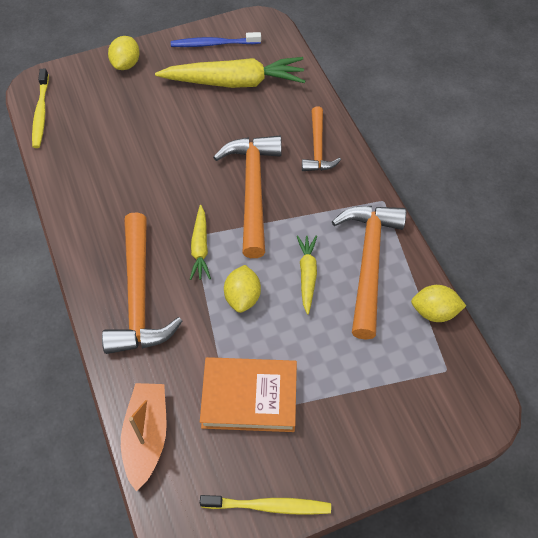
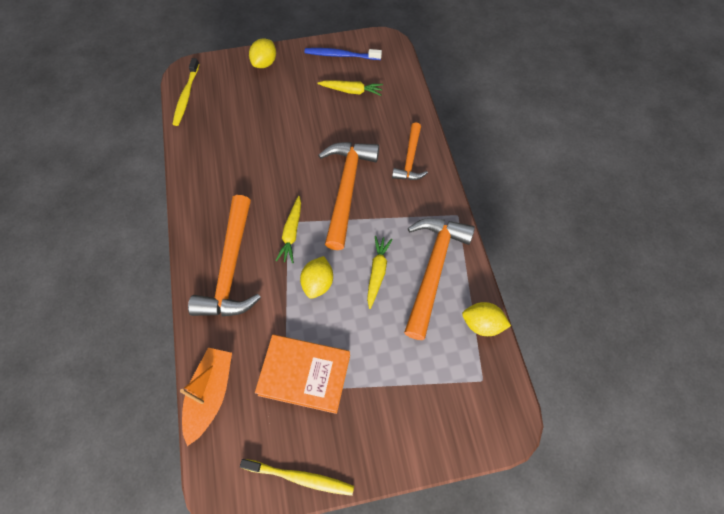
camera: 10 degrees right, 5 degrees up
yellow carrot [155,57,305,88] -> yellow carrot [317,80,383,96], size x0.51

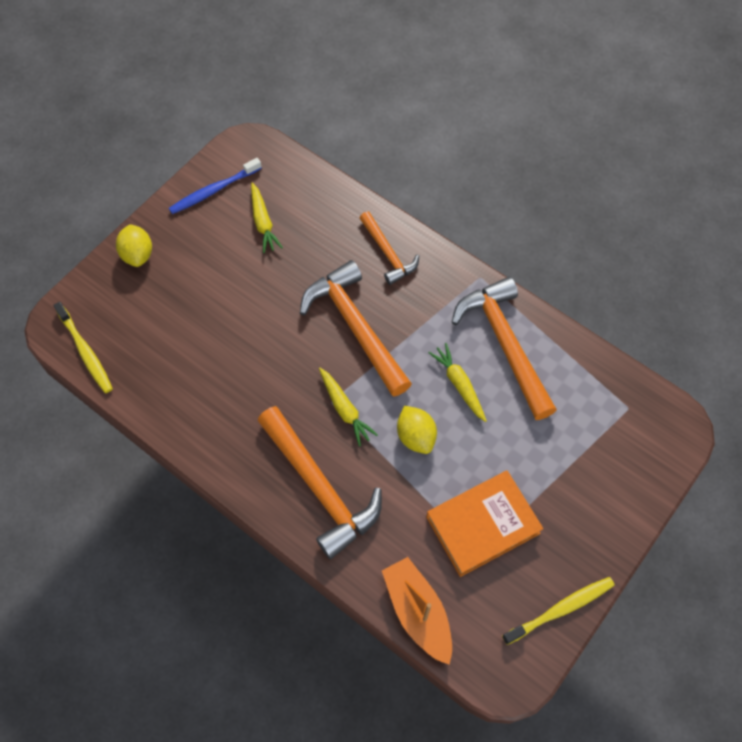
camera: 40 degrees left, 0 degrees up
yellow carrot [317,80,383,96] -> yellow carrot turned 105 degrees clockwise [251,183,283,253]
yellow lemon [462,302,511,336] -> none

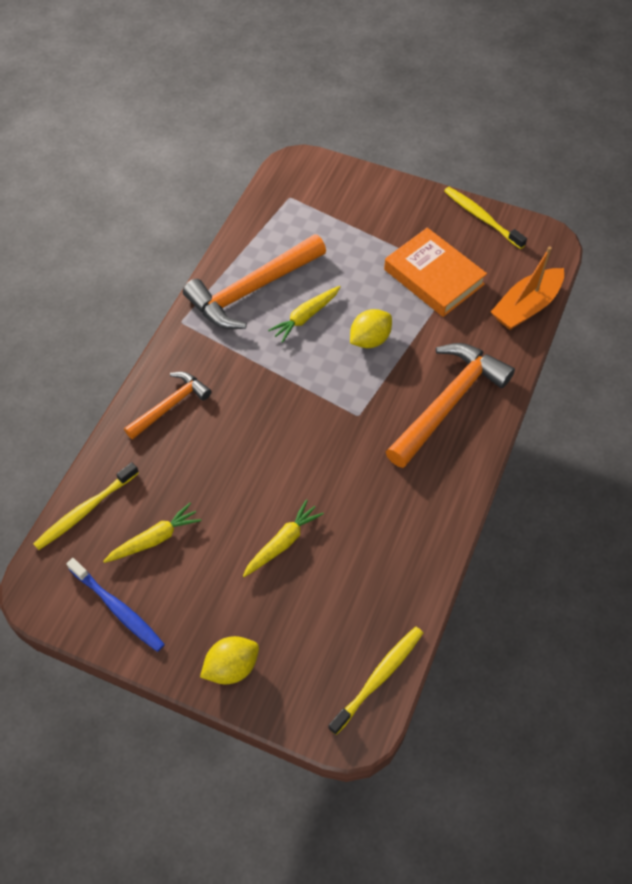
camera: 105 degrees left, 5 degrees down
orange hammer [300,260,412,397] -> none
yellow carrot [319,368,378,447] -> yellow carrot moved to [243,499,324,577]
none -> yellow toothbrush [33,462,139,550]

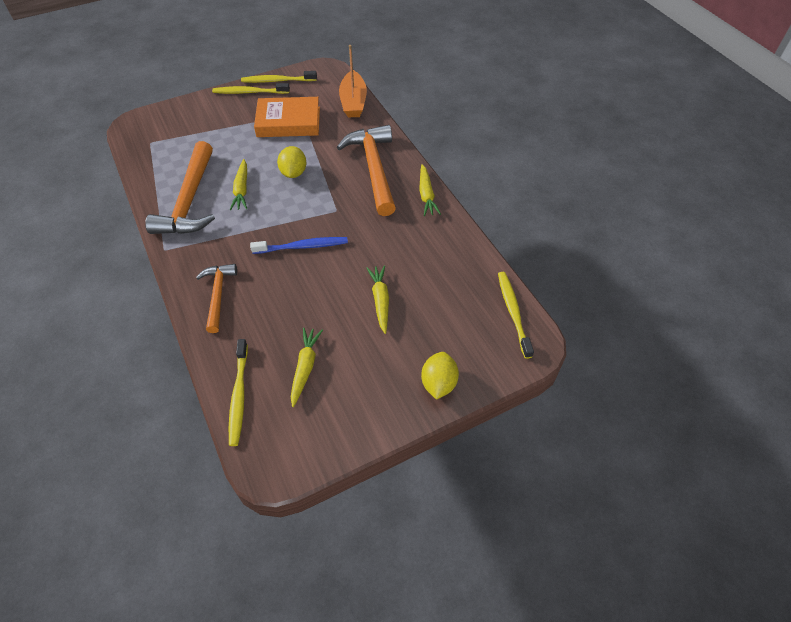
camera: 50 degrees left, 5 degrees down
blue toothbrush [66,558,165,652] -> blue toothbrush moved to [250,237,348,254]
none -> yellow toothbrush [212,83,290,94]
none -> yellow carrot [419,164,441,216]

